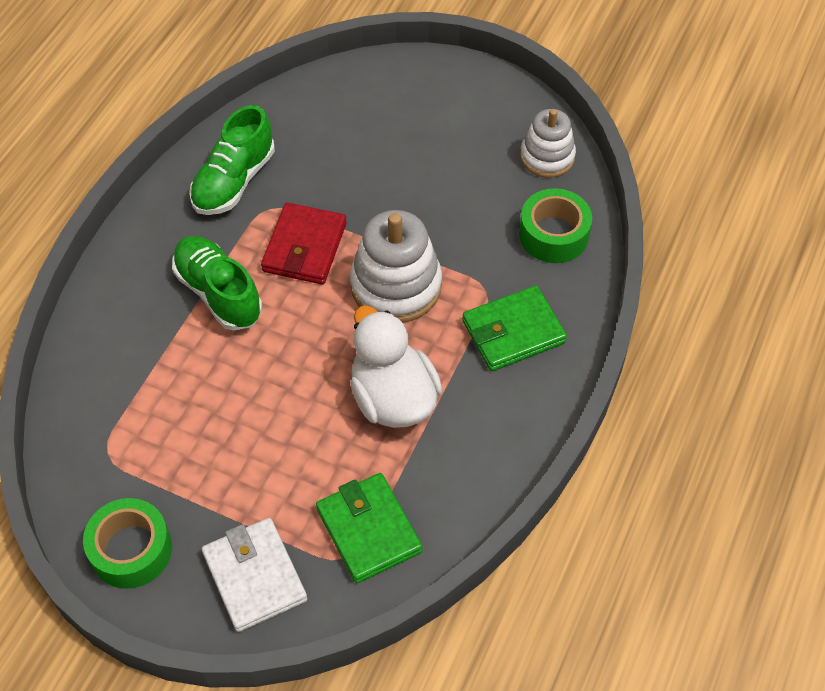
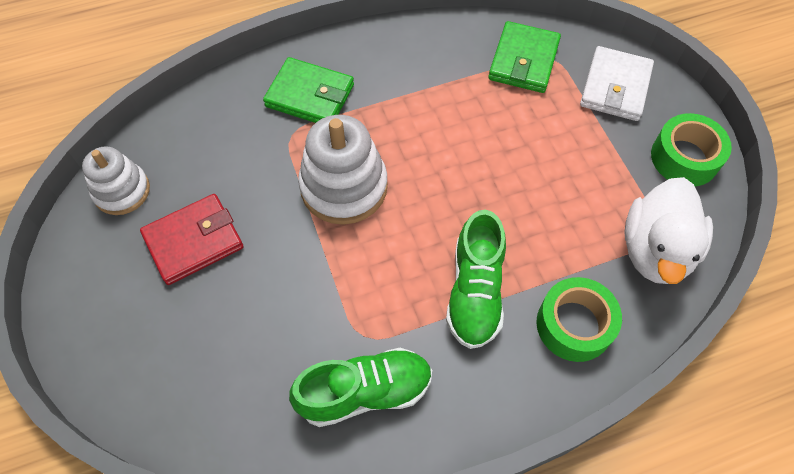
camera: 135 degrees left, 5 degrees up
red wallet [261,203,347,284] -> red wallet moved to [140,194,244,285]
white duck [350,305,442,428] -> white duck moved to [624,177,713,284]
green tape [519,188,592,263] -> green tape moved to [536,277,622,362]

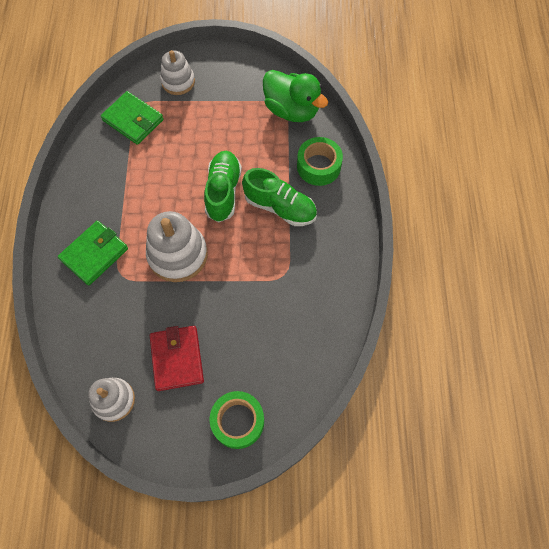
camera: 70 degrees left, 5 degrees up
green shoe [289,348,432,427] -> green shoe moved to [204,151,242,222]
white wallet [580,46,654,121] -> white stacking toy [160,50,195,95]
white duck [624,177,713,284] -> green duck [263,70,328,122]
green tape [651,113,732,187] -> green tape moved to [209,391,264,449]

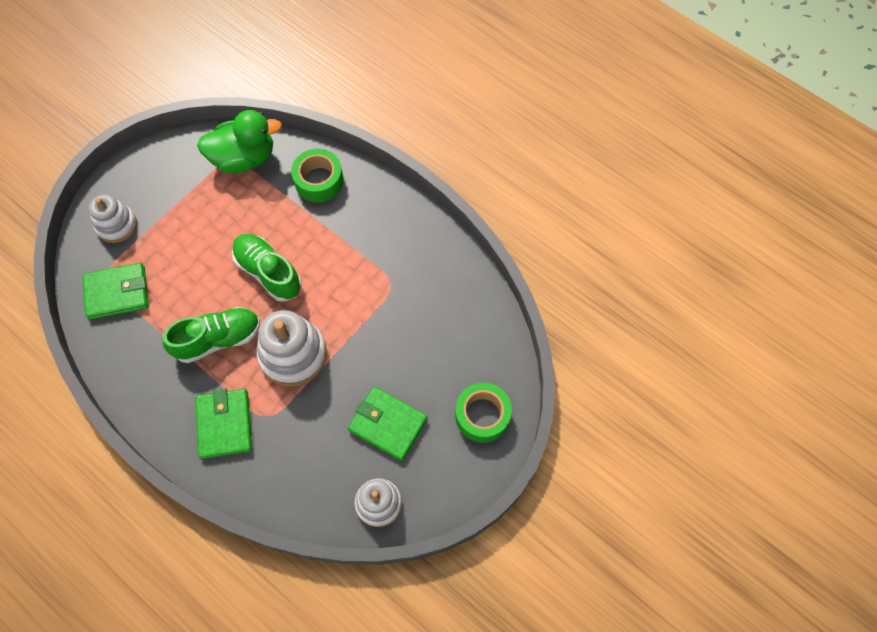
camera: 50 degrees left, 0 degrees up
red wallet [150,326,204,391] -> green wallet [348,387,427,461]
green shoe [242,168,317,226] -> green shoe moved to [163,307,260,363]

